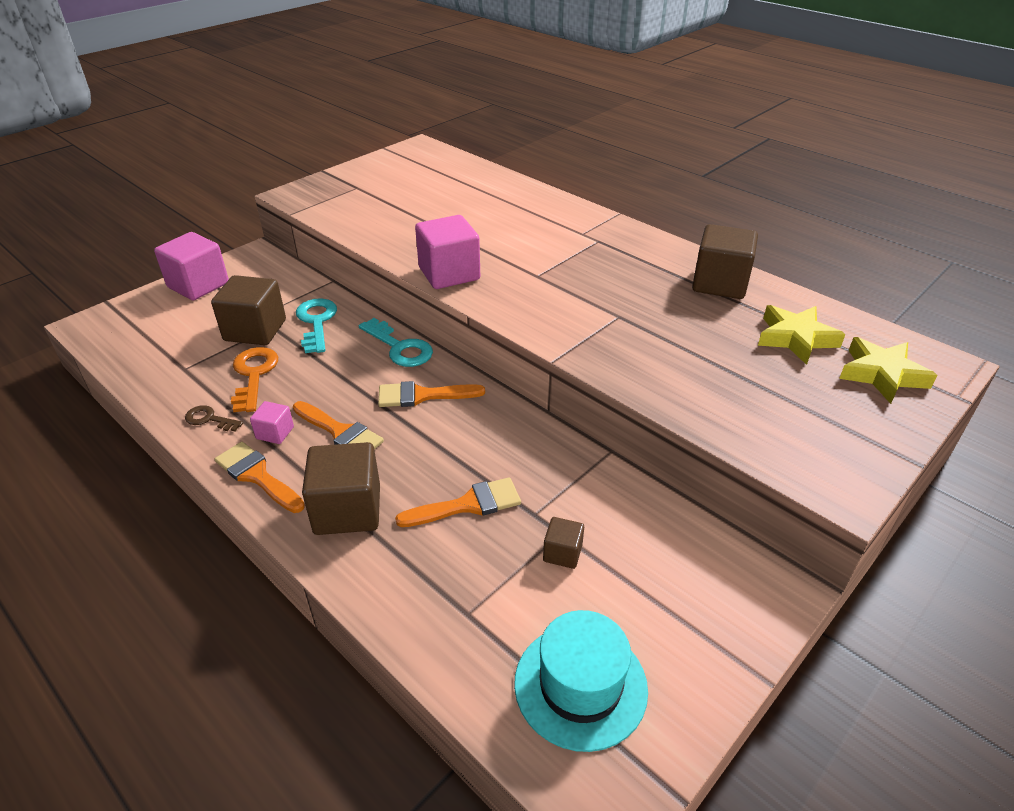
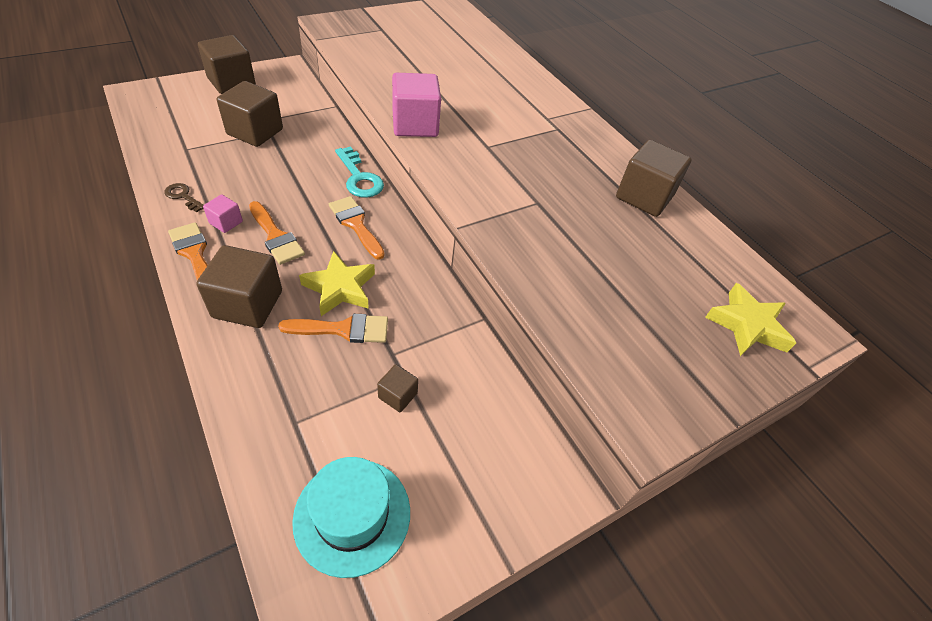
camera: 10 degrees right, 10 degrees up
pink cube [154,232,229,300] -> brown cube [198,35,256,94]
orange key [231,347,278,412] -> none
turquoise key [296,298,337,353] -> none
orange brush [378,381,485,407] -> orange brush turned 45 degrees clockwise [329,196,385,260]
yellow star [758,305,846,365] -> yellow star moved to [299,251,375,316]

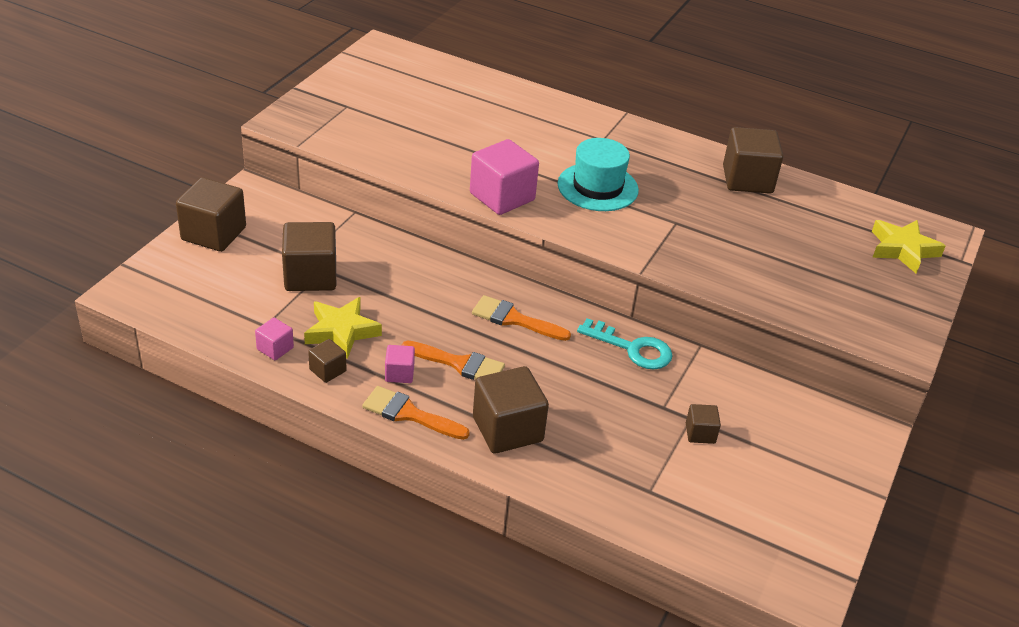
camera: 30 degrees left, 10 degrees down
brown key [164,183,204,212] -> brown cube [308,339,347,383]
orange brush [278,314,388,343] -> none
turquoise hat [292,457,410,578] -> turquoise hat moved to [558,138,639,211]
yellow star [299,251,375,316] -> yellow star moved to [304,297,382,359]
turquoise key [335,147,384,198] -> turquoise key moved to [577,318,673,369]
none -> pink cube [255,318,294,360]

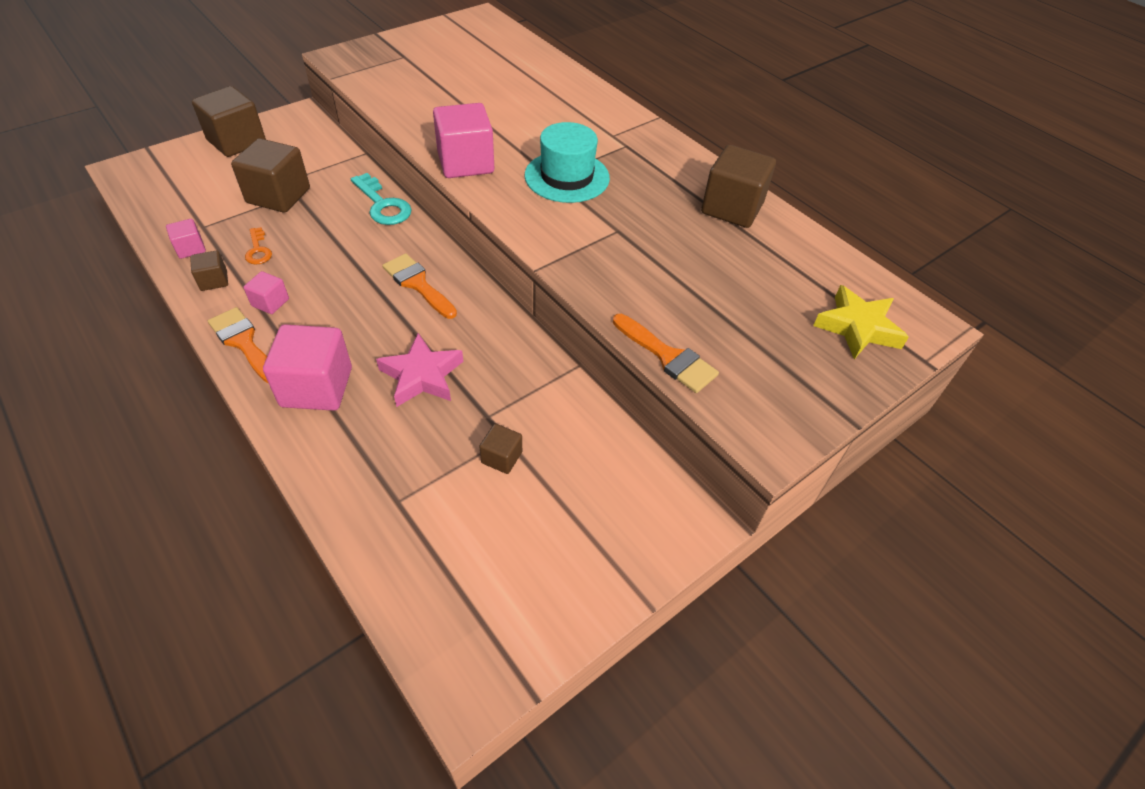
camera: 25 degrees right, 10 degrees up
yellow star [304,297,382,359] -> orange key [245,227,272,264]
orange brush [402,340,505,380] -> orange brush moved to [613,314,719,393]
brown cube [473,366,549,454] -> pink cube [263,324,352,411]
turquoise key [577,318,673,369] -> turquoise key moved to [351,173,412,225]
none -> pink star [376,333,463,407]

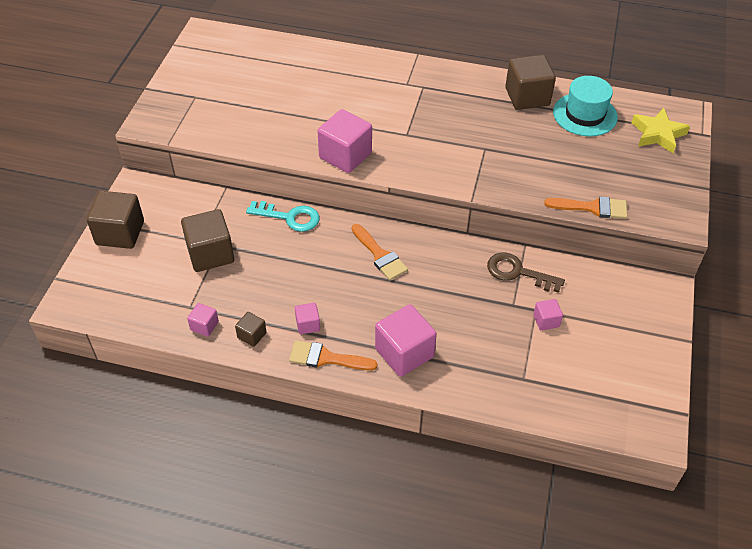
camera: 35 degrees left, 0 degrees up
orange key [245,227,272,264] -> none
pink star [376,333,463,407] -> none
orange brush [382,253,457,319] -> orange brush turned 135 degrees counterclockwise [352,224,408,280]
brown cube [479,424,522,474] -> pink cube [533,299,563,331]
turquoise hat [525,122,610,203] -> turquoise hat moved to [553,76,618,137]
none -> brown key [487,253,565,293]

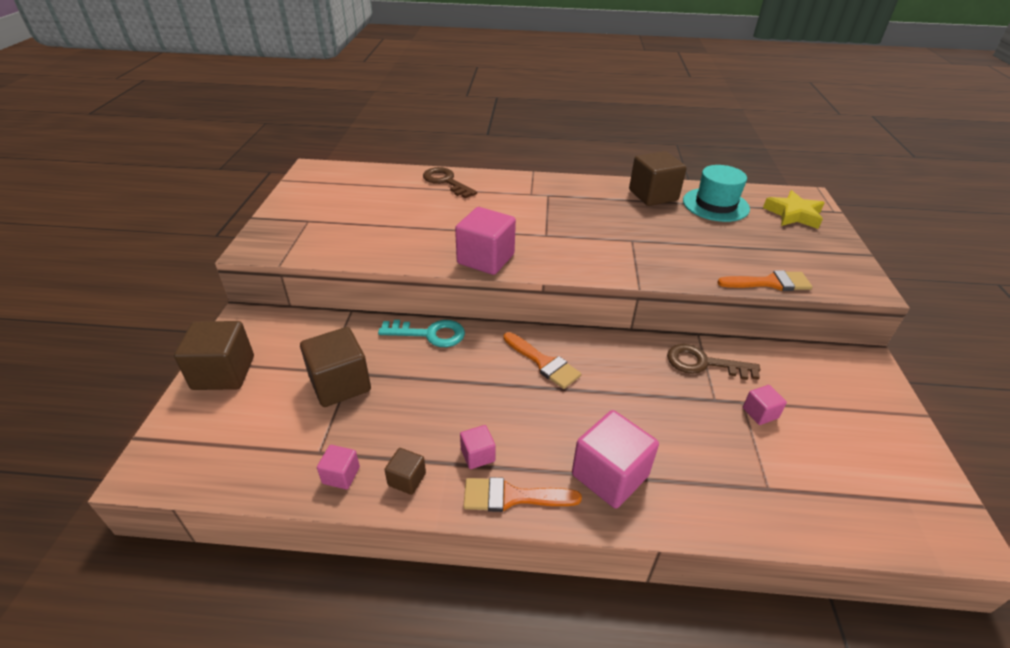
camera: 10 degrees left, 10 degrees down
none -> brown key [423,167,477,198]

